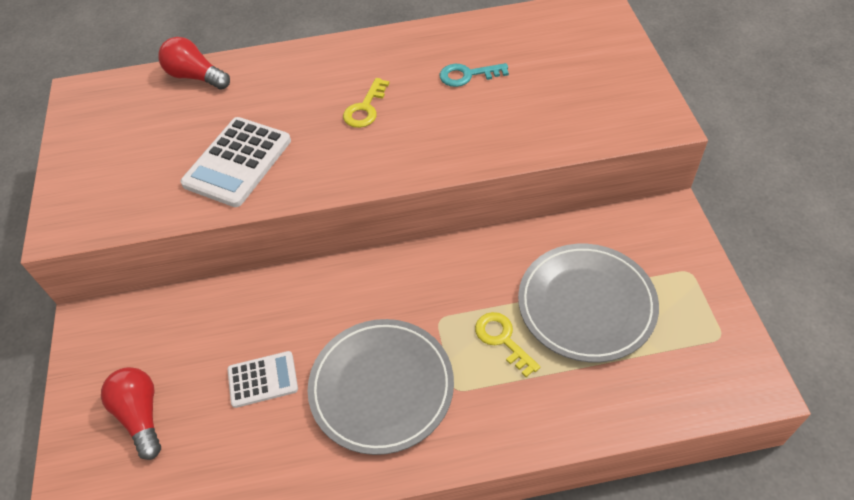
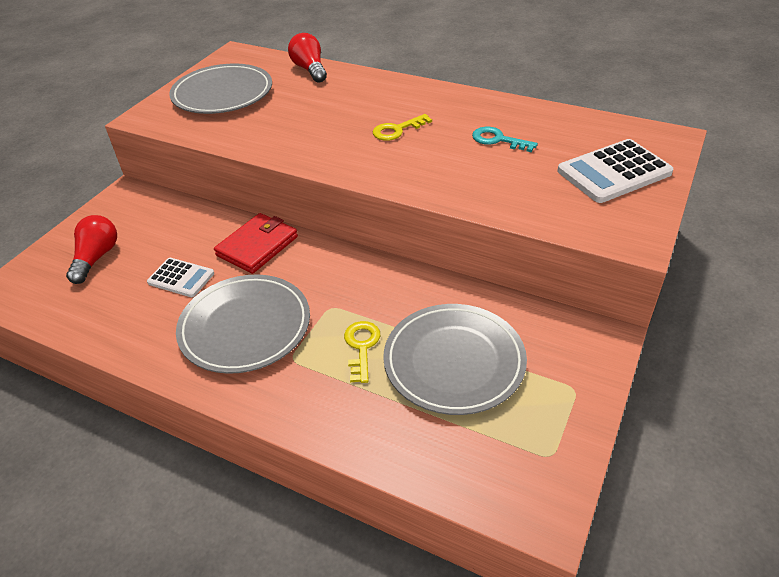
camera: 35 degrees right, 10 degrees down
white calculator [180,117,291,207] -> white calculator moved to [557,139,673,203]
none -> grey plate [169,63,272,114]
none -> red wallet [214,213,298,274]

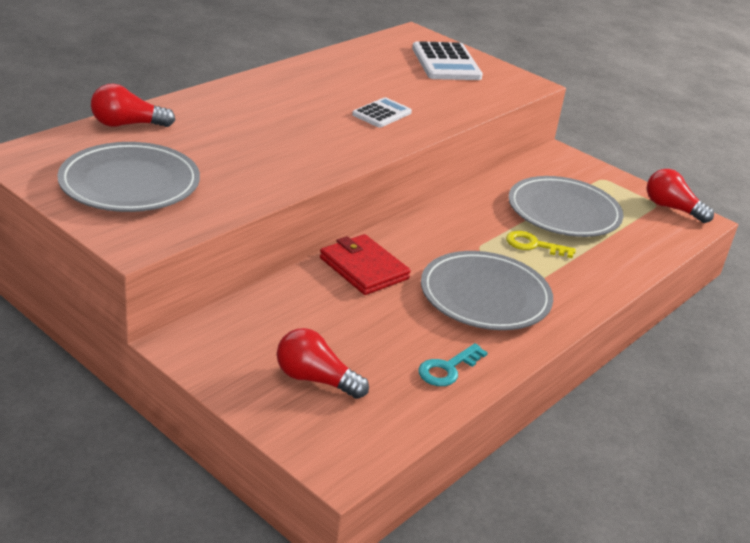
camera: 80 degrees left, 10 degrees down
white calculator [147,258,214,297] -> white calculator moved to [352,97,412,128]
yellow key [373,114,432,141] -> none
turquoise key [472,127,538,152] -> turquoise key moved to [419,343,488,386]
none -> red light bulb [647,169,714,223]

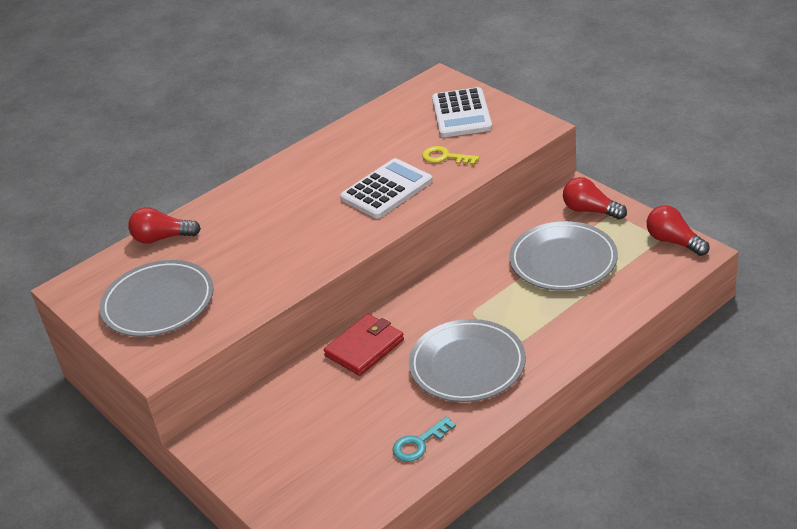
camera: 15 degrees right, 5 degrees up
red light bulb [277,328,369,399] -> red light bulb moved to [563,177,627,220]
red wallet [320,234,411,295] -> red wallet turned 75 degrees clockwise [324,314,404,376]
white calculator [352,97,412,128] -> white calculator [340,158,433,219], size x1.66
yellow key [506,231,576,258] -> yellow key moved to [422,146,479,165]

